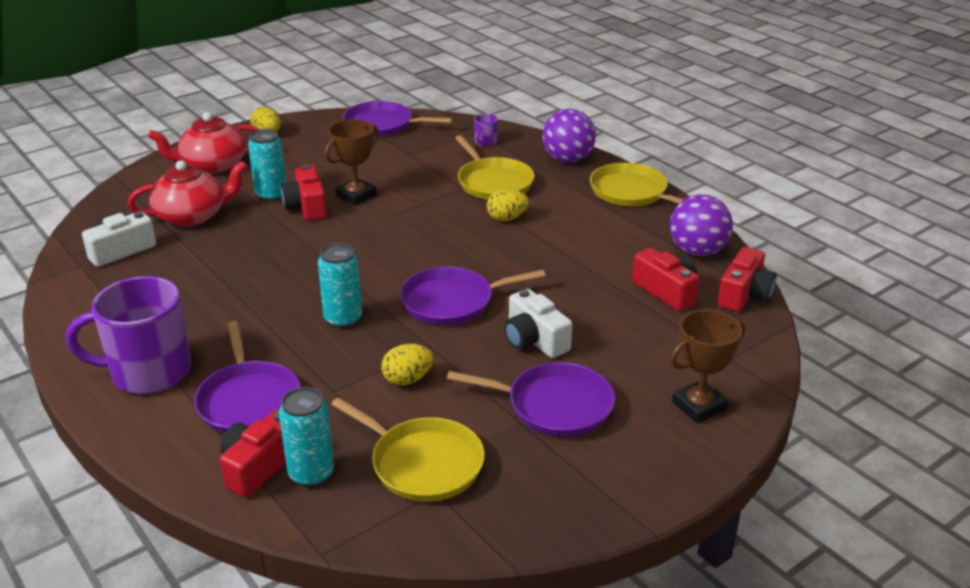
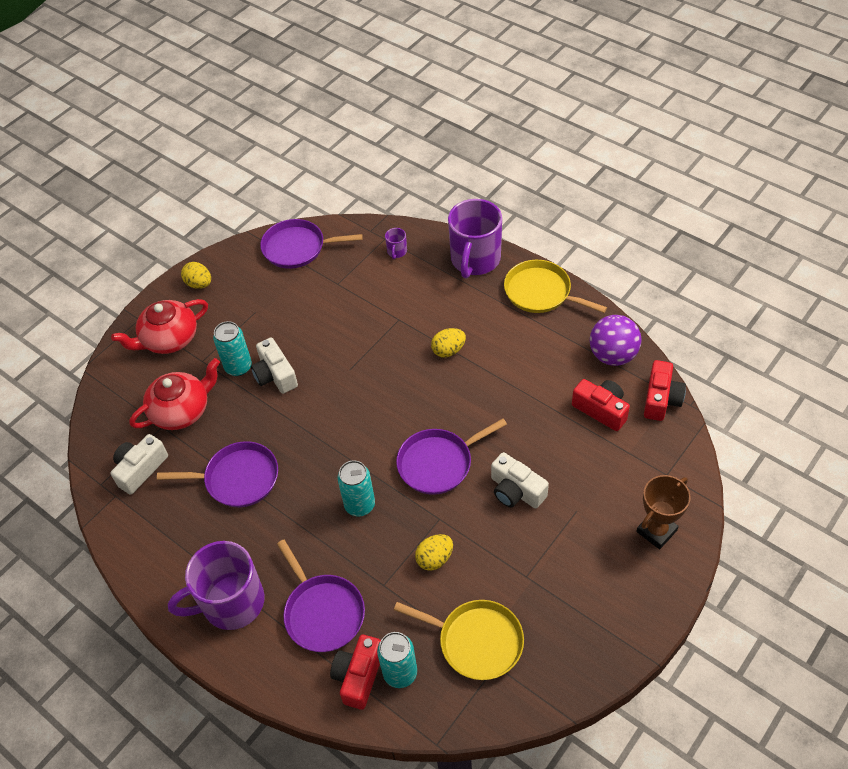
camera: 10 degrees left, 20 degrees up
red camera [281,164,327,221] -> white camera [251,337,298,394]
brown trophy [324,119,379,206] -> none
purple pan [447,362,615,437] -> purple pan moved to [157,441,278,507]
yellow pan [455,135,535,200] -> none
purple ball [542,109,596,163] -> purple mug [448,199,502,279]

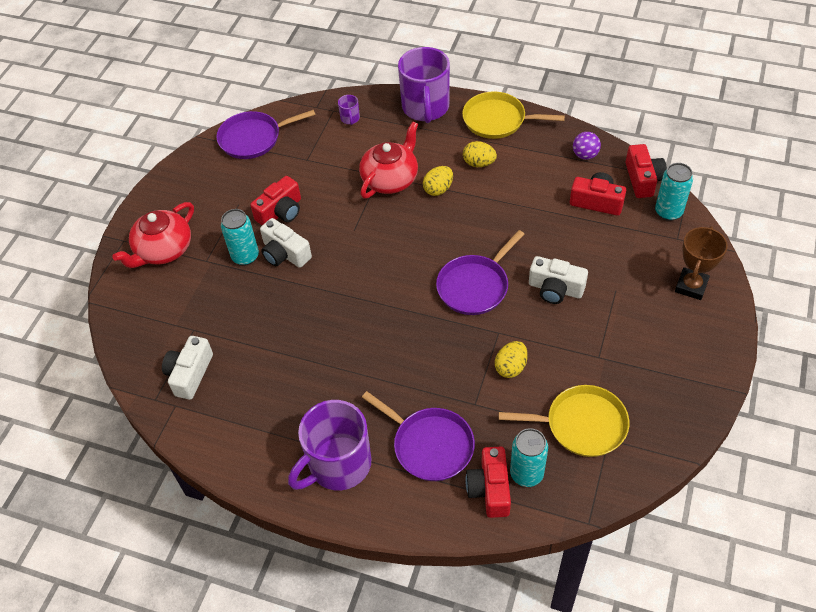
camera: 20 degrees left, 0 degrees up
red teapot [130,358,220,430] -> red teapot moved to [359,121,418,199]
purple pan [157,441,278,507] -> none
yellow egg [181,262,211,289] -> yellow egg moved to [463,141,497,167]
turquoise can [337,460,375,516] -> turquoise can moved to [655,163,693,221]
purple ball [590,315,642,366] -> purple ball [573,132,601,160], size x0.59
none -> red camera [250,176,301,225]

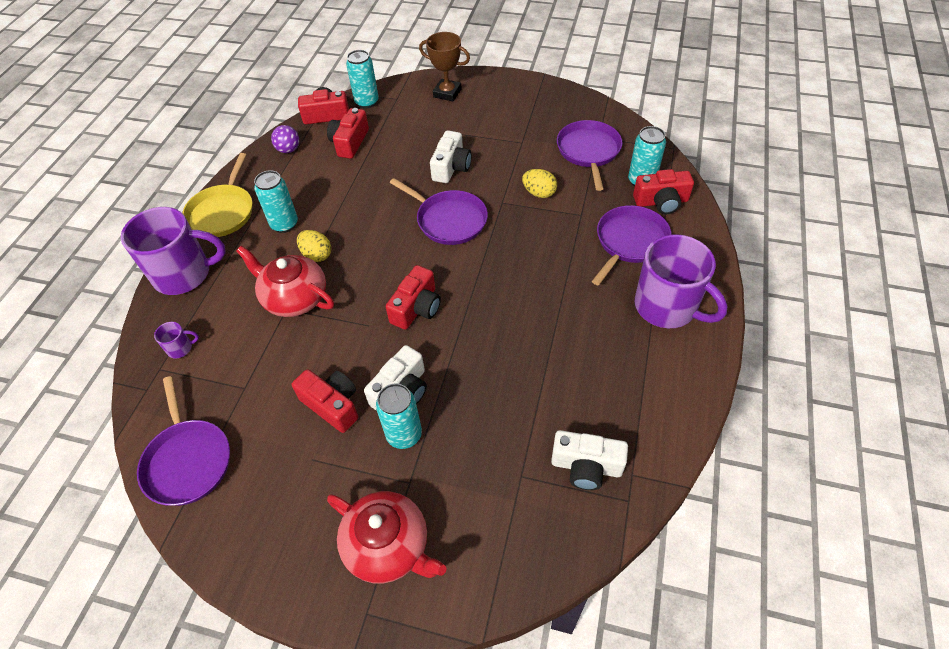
camera: 95 degrees left, 0 degrees up
yellow egg [463,141,497,167] -> turquoise can [254,170,298,233]
yellow pan [499,385,629,457] -> purple pan [557,120,622,191]
none -> red camera [386,265,441,330]

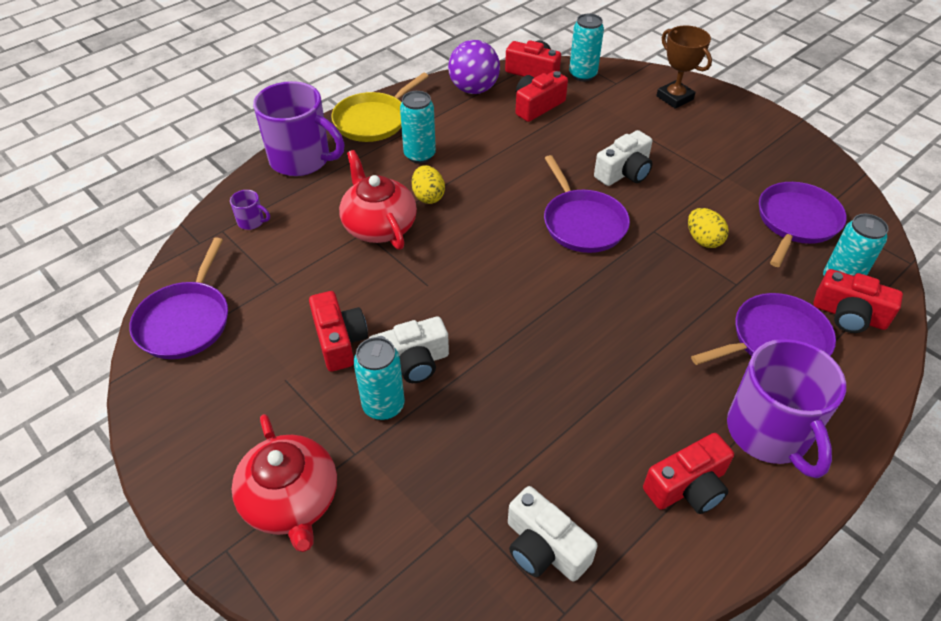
camera: 30 degrees right, 5 degrees down
purple ball [271,125,299,153] -> purple ball [448,40,500,94], size x1.70
red camera [386,265,441,330] -> red camera moved to [643,433,734,514]

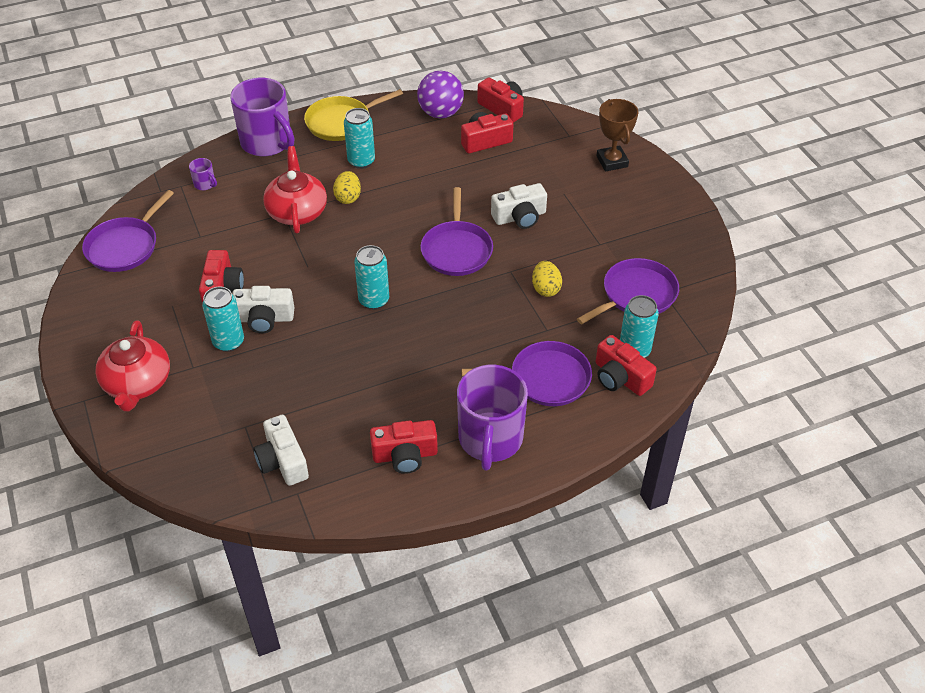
camera: 20 degrees right, 0 degrees up
turquoise can [569,14,604,82] -> turquoise can moved to [354,245,389,310]

